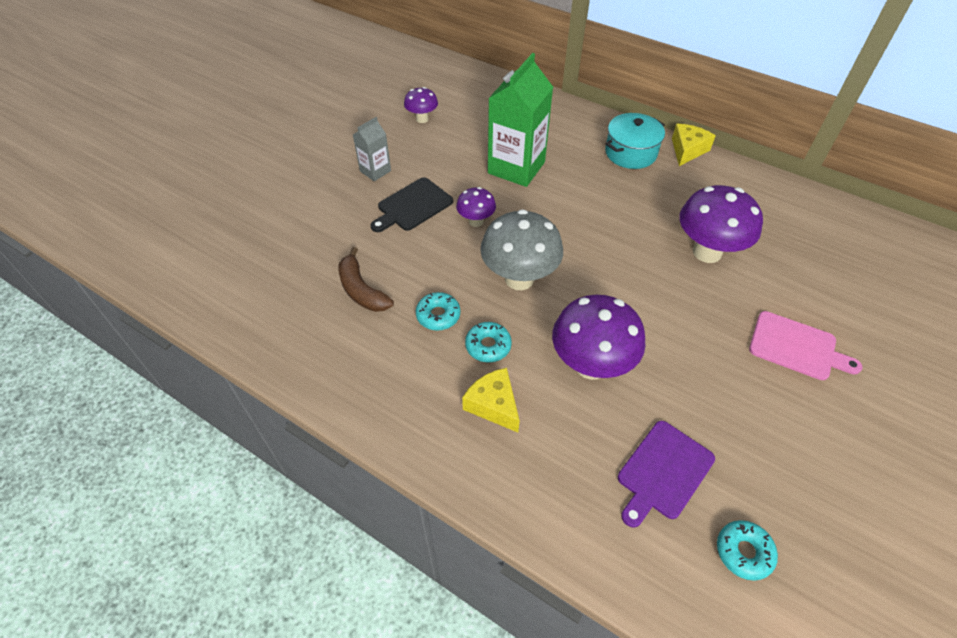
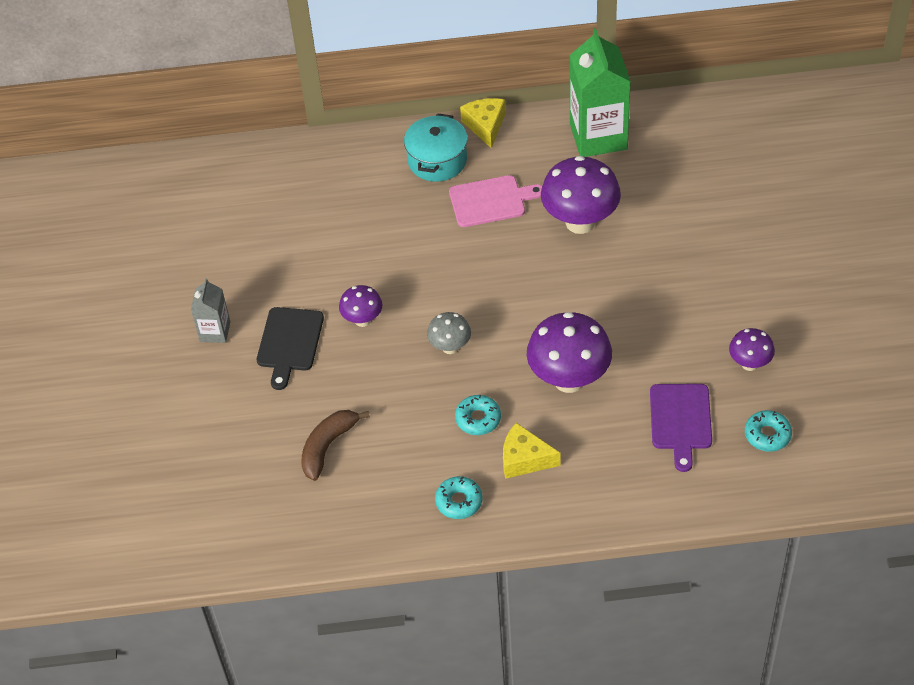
camera: 35 degrees left, 0 degrees up
brown banana [339,247,394,312] -> brown banana turned 105 degrees clockwise [301,410,370,481]
purple mushroom [404,87,438,123] -> purple mushroom moved to [729,328,775,371]
turquoise donut [416,292,460,330] -> turquoise donut moved to [435,476,483,519]
grey mushroom [480,209,563,290] -> grey mushroom [427,312,471,354], size x0.53
green carton [488,53,553,187] -> green carton moved to [570,28,631,157]
pink cutting board [749,311,862,380] -> pink cutting board moved to [449,175,542,227]

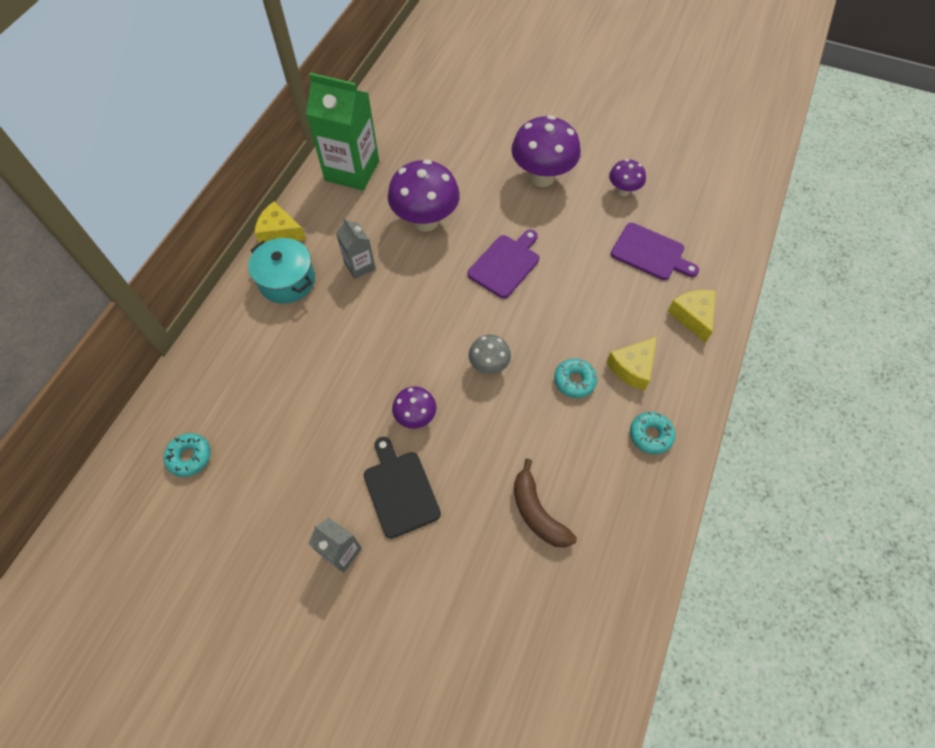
camera: 65 degrees left, 10 degrees up
black cutting board [257,307,324,390] -> black cutting board turned 150 degrees counterclockwise [364,437,441,539]
pink cutting board [449,175,542,227] -> grey carton [336,218,376,279]
purple mushroom [527,312,612,393] -> purple mushroom moved to [511,115,581,187]
turquoise donut [745,410,792,452] -> turquoise donut moved to [164,433,211,477]
none -> purple cutting board [467,229,539,298]
none -> yellow cheese [667,290,716,343]

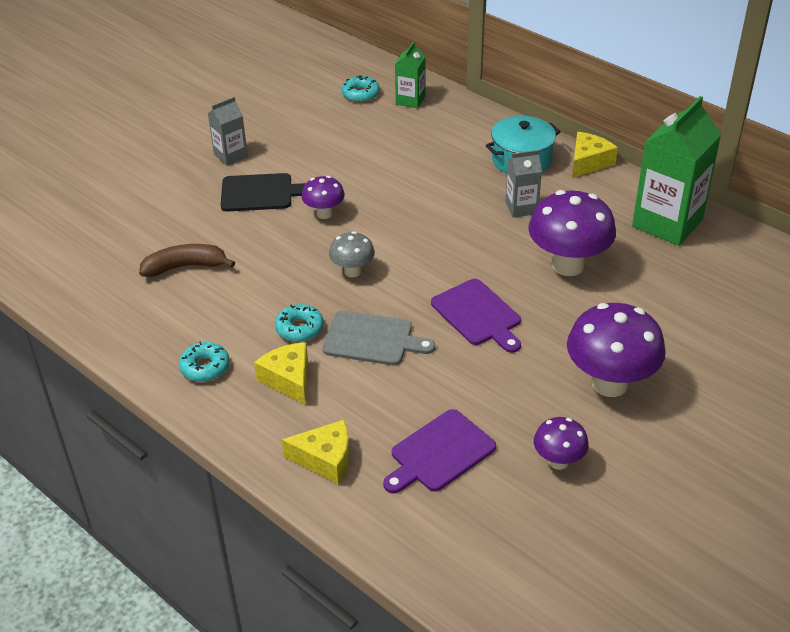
camera: 110 degrees right, 20 degrees down
none -> grey cutting board [322,310,435,365]
none -> green carton [395,41,425,108]

